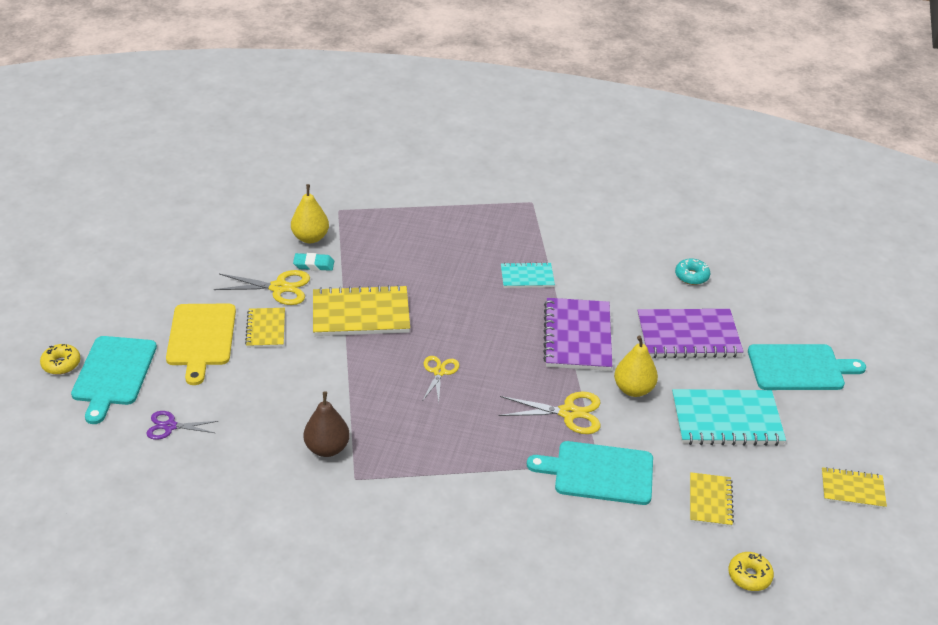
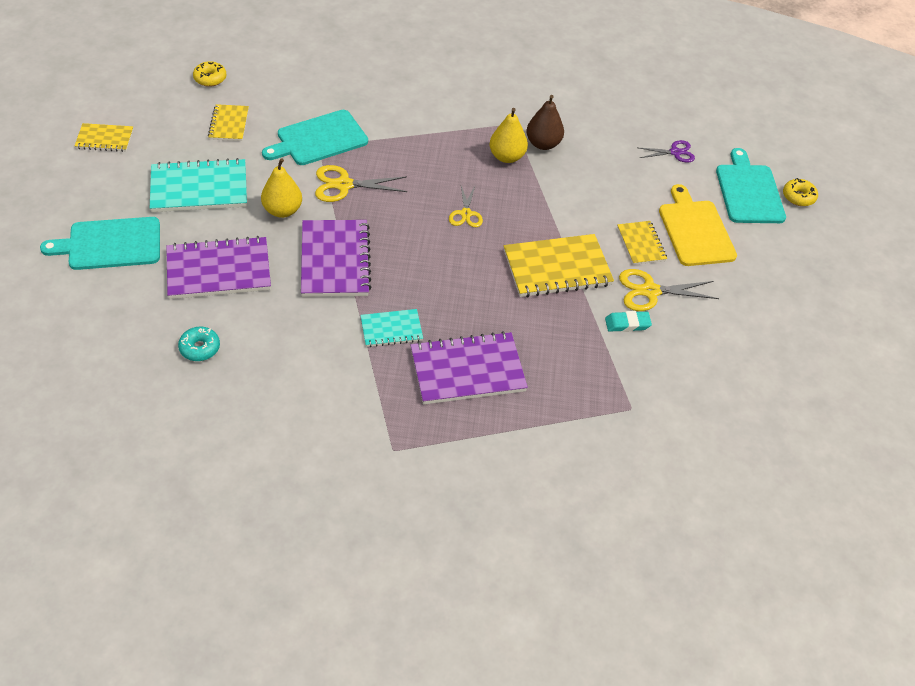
camera: 170 degrees right, 10 degrees up
yellow pear [291,184,329,243] -> yellow pear moved to [490,108,528,163]
turquoise cutting board [527,441,653,505] -> turquoise cutting board turned 150 degrees clockwise [262,110,368,165]
none -> purple notebook [410,331,528,404]

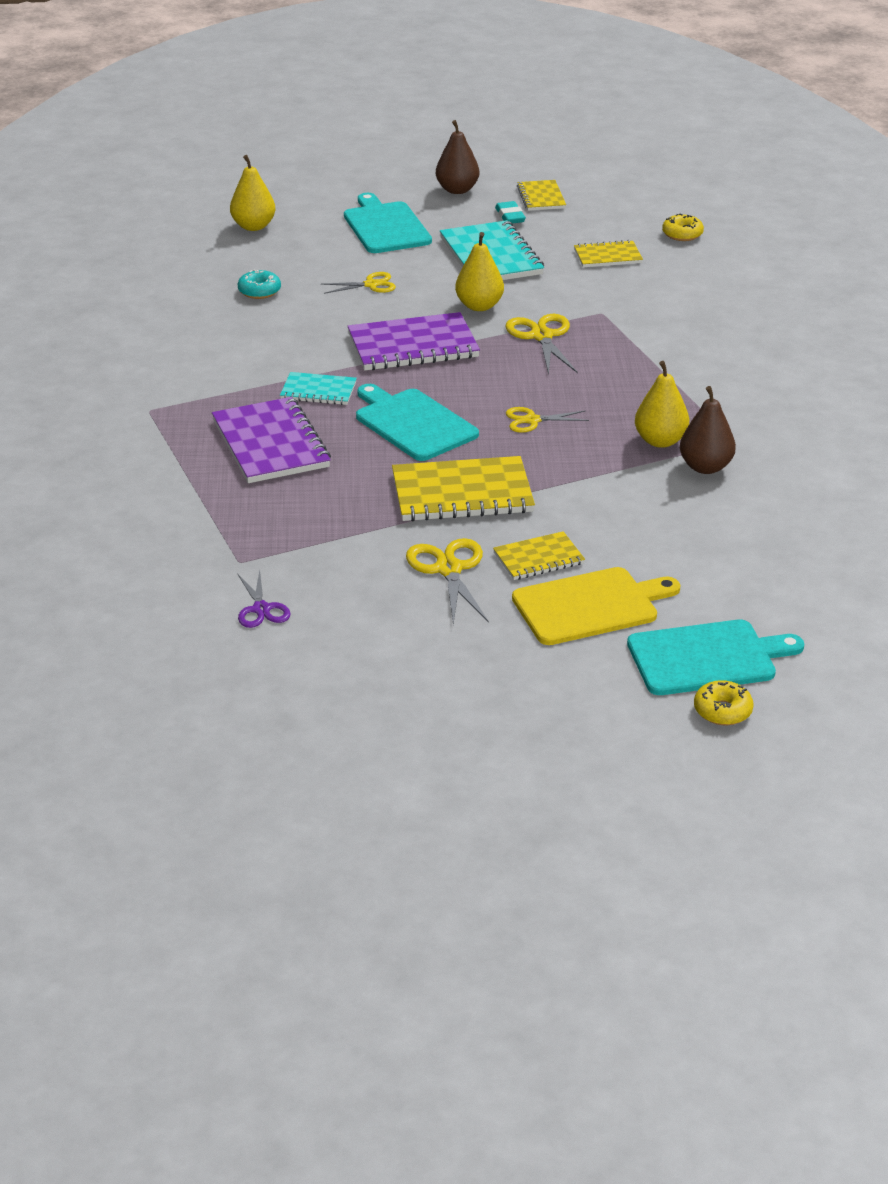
camera: 85 degrees right, 15 degrees down
purple notebook [166,236,271,299] -> yellow scissors [321,272,396,294]
turquoise cutting board [262,110,368,165] -> turquoise cutting board moved to [356,384,479,461]
turquoise notebook [360,309,423,347] -> turquoise notebook turned 60 degrees counterclockwise [280,372,357,405]
yellow notebook [504,234,614,297] -> yellow notebook turned 75 degrees counterclockwise [392,456,535,521]
turquoise eraser [605,311,652,332] -> turquoise eraser moved to [495,201,526,224]
purple scissors [639,140,695,163] -> purple scissors moved to [238,570,291,628]
none -> yellow pear [230,155,276,231]
none -> brown pear [436,120,479,194]

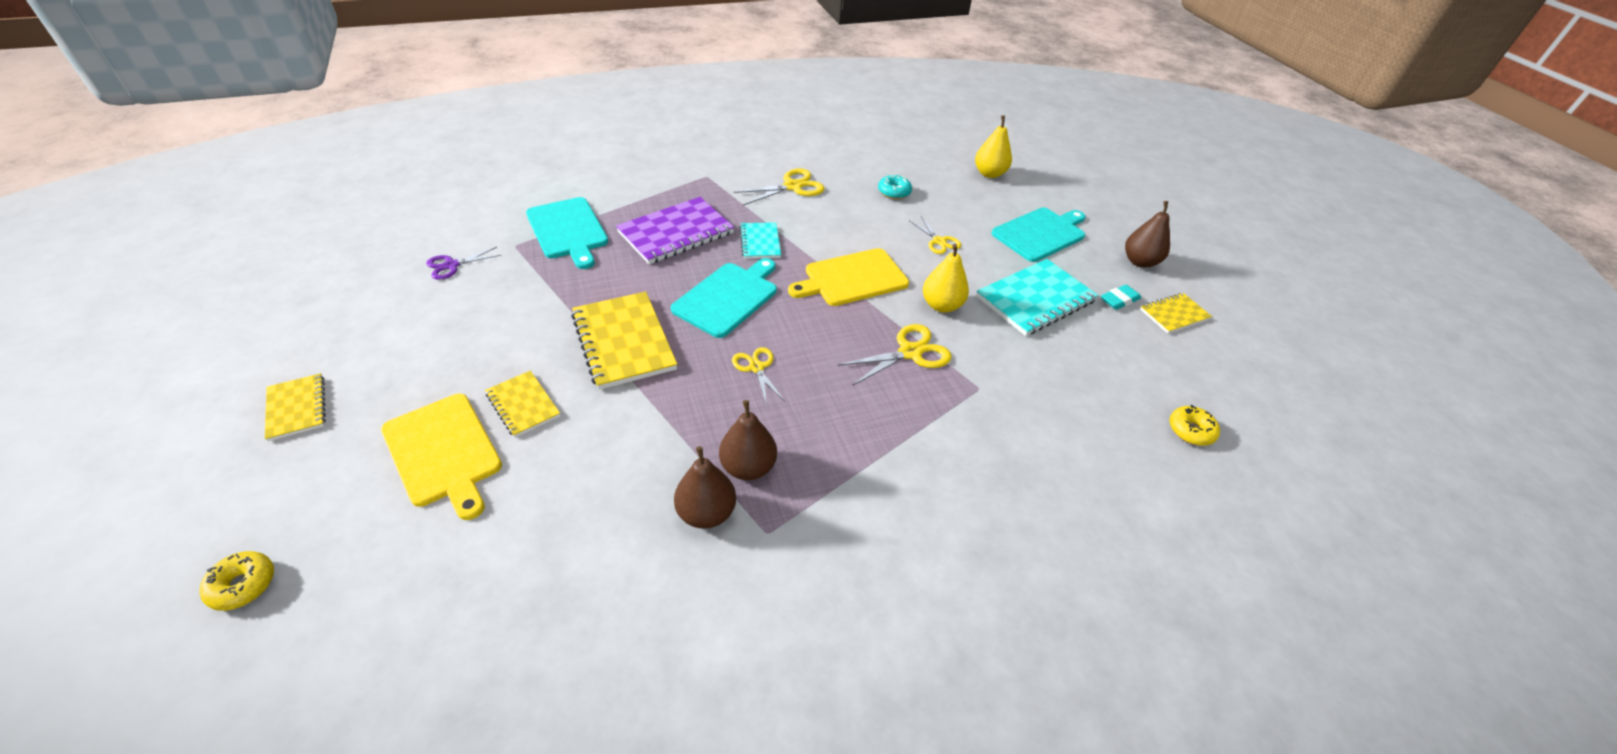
camera: 70 degrees right, 10 degrees up
purple notebook [348,312,480,371] -> yellow cutting board [788,248,909,306]
yellow scissors [406,538,488,625] -> yellow scissors moved to [734,168,825,205]
yellow notebook [574,240,643,267] -> yellow notebook moved to [265,373,326,441]
turquoise cutting board [627,619,804,695] -> turquoise cutting board moved to [526,197,608,269]
yellow pear [635,361,689,448] -> brown pear [719,400,777,480]

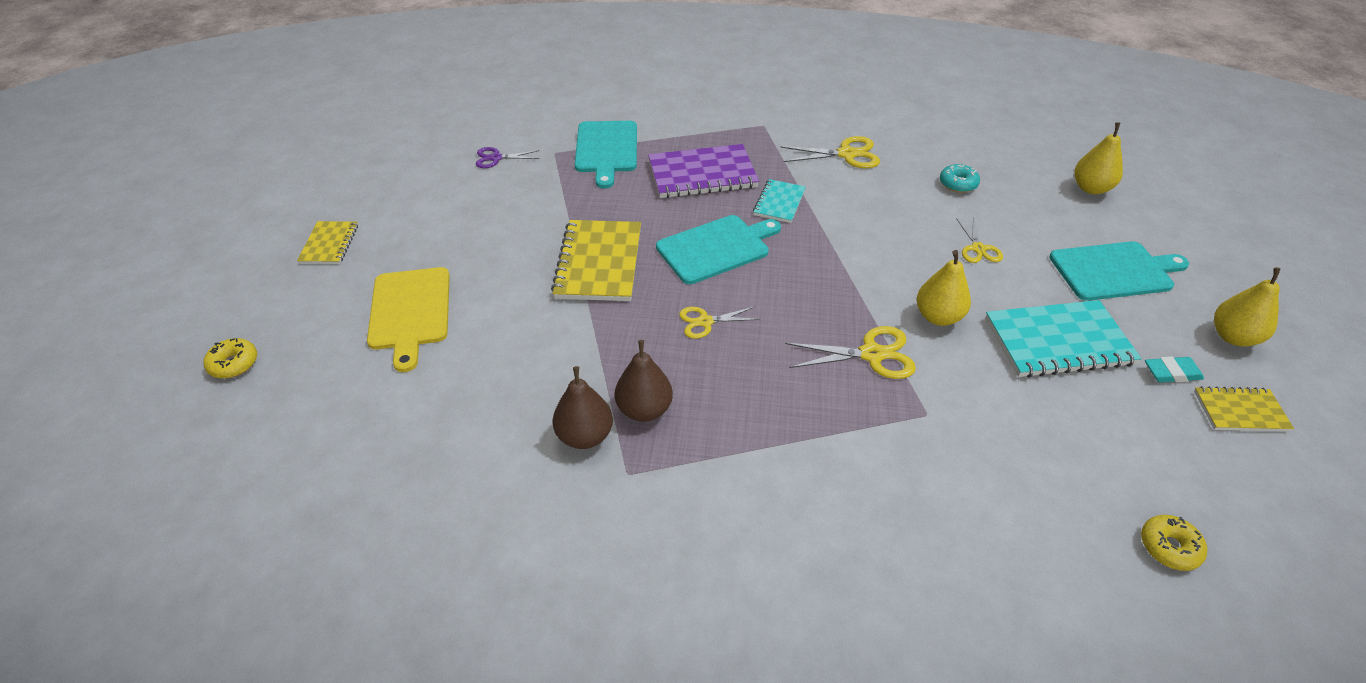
camera: 30 degrees right, 0 degrees up
yellow notebook [485,371,560,437] -> none
yellow scissors [732,347,785,403] -> yellow scissors turned 105 degrees counterclockwise [679,307,760,339]
yellow cutting board [788,248,909,306] -> none
brown pear [1125,201,1170,268] -> yellow pear [1214,267,1281,347]

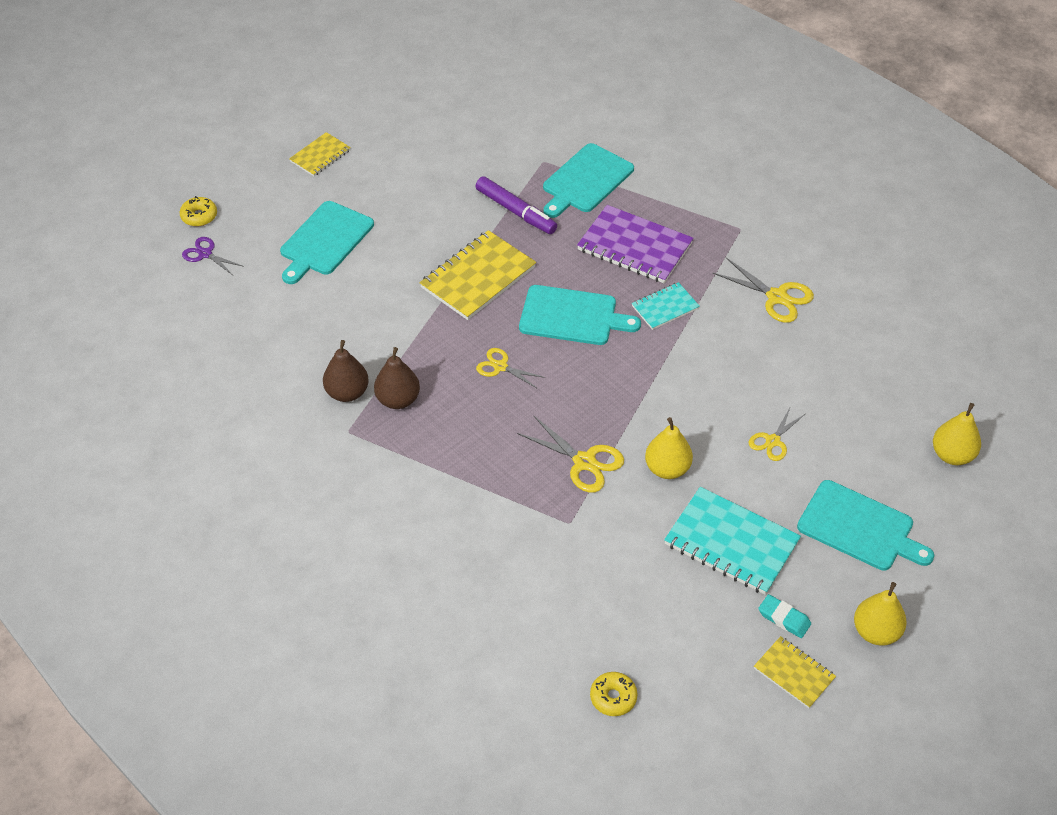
camera: 40 degrees right, 5 degrees up
yellow cutting board [367,267,450,372] -> turquoise cutting board [280,201,374,284]
purple scissors [476,147,540,168] -> purple scissors moved to [182,237,244,275]
turquoise donut [940,164,980,193] -> none
none -> purple marker [475,176,557,234]

